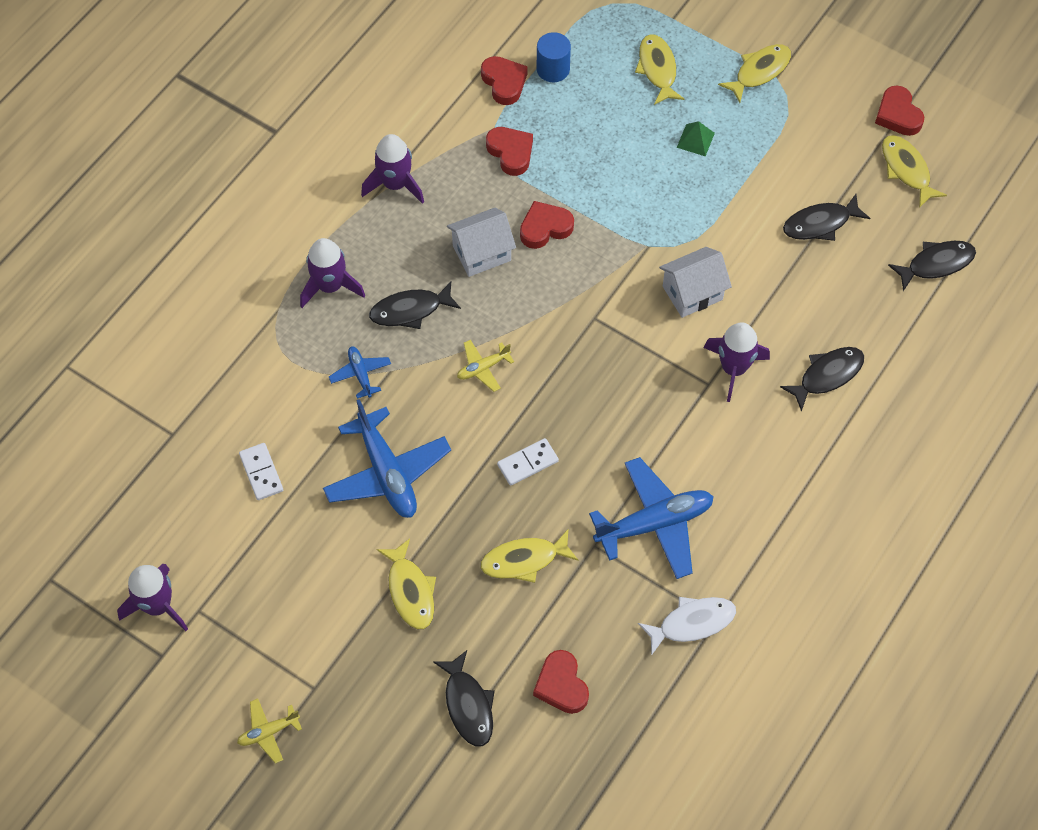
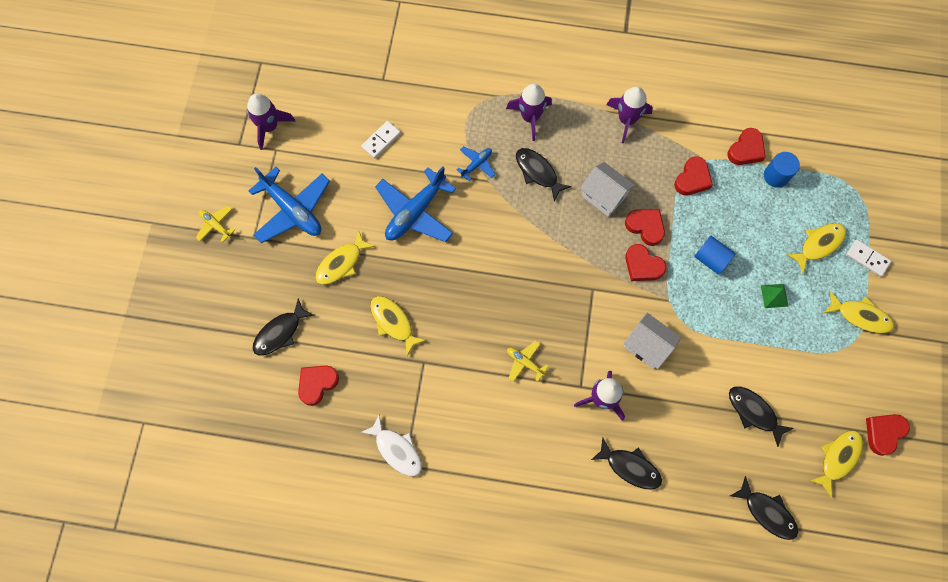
camera: 65 degrees right, 10 degrees up
yellow plane [457,340,514,392] -> yellow plane moved to [507,341,549,382]
white domino [497,438,559,486] -> white domino moved to [846,239,891,277]
blue plane [589,457,714,579] -> blue plane moved to [249,167,330,243]
none -> red heart [625,244,666,281]
none -> blue cylinder [694,236,736,275]

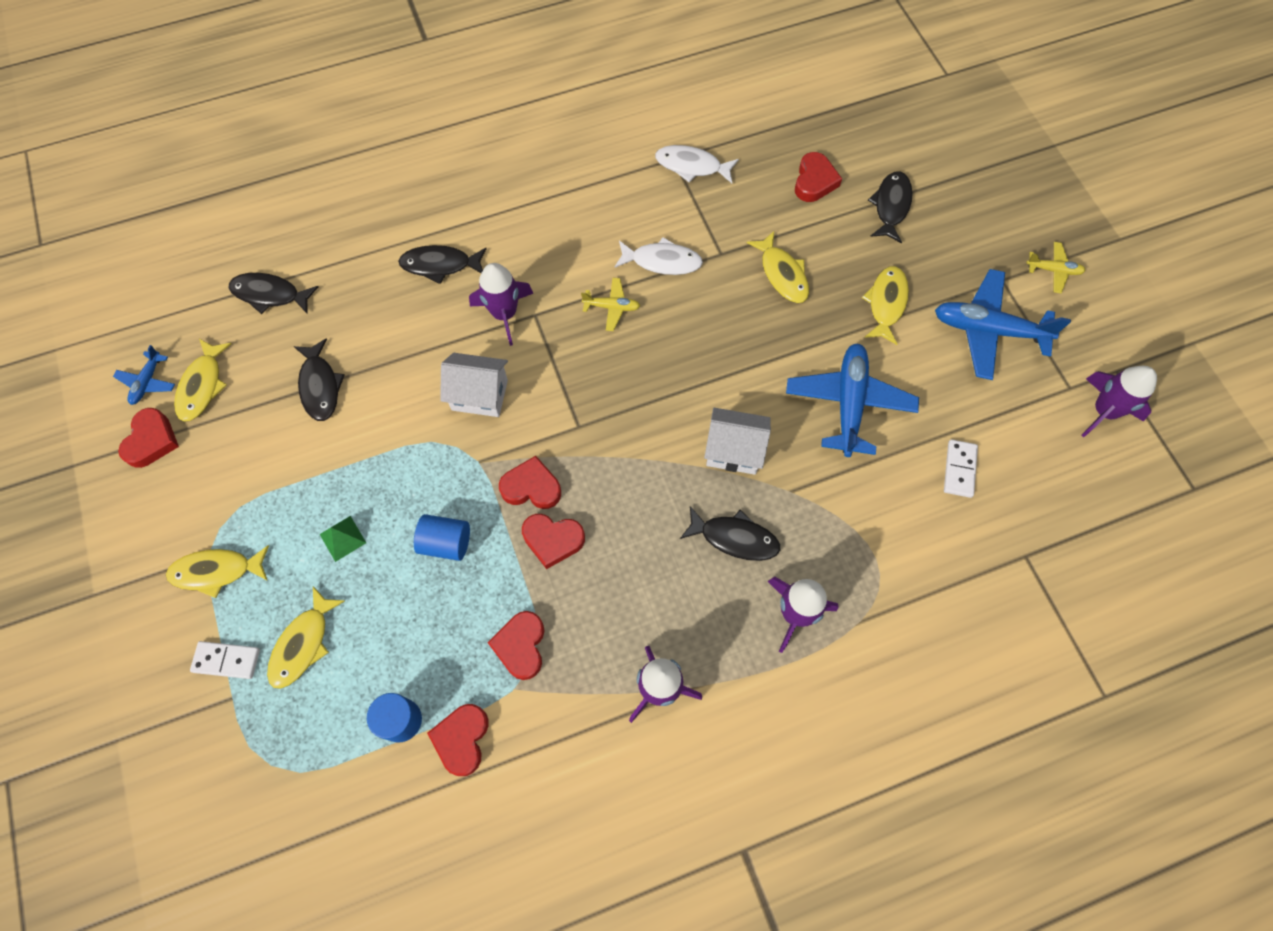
camera: 150 degrees right, 5 degrees down
yellow fish [370,296,427,356] -> yellow fish turned 45 degrees clockwise [747,231,809,303]
blue plane [456,146,495,181] -> blue plane moved to [113,345,175,405]
white house [580,162,635,217] -> white house moved to [704,408,771,475]
black fish [729,386,794,447] -> black fish turned 60 degrees clockwise [293,338,345,421]
none -> white fish [614,237,703,275]

